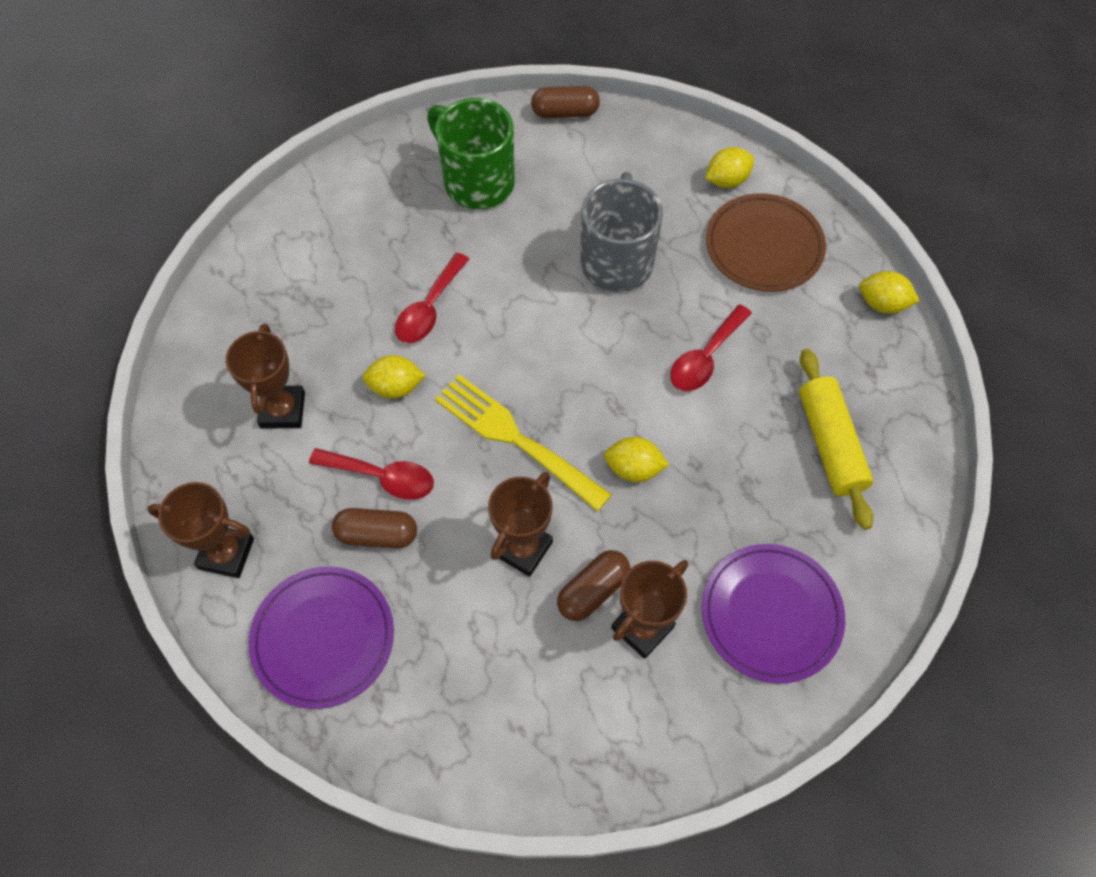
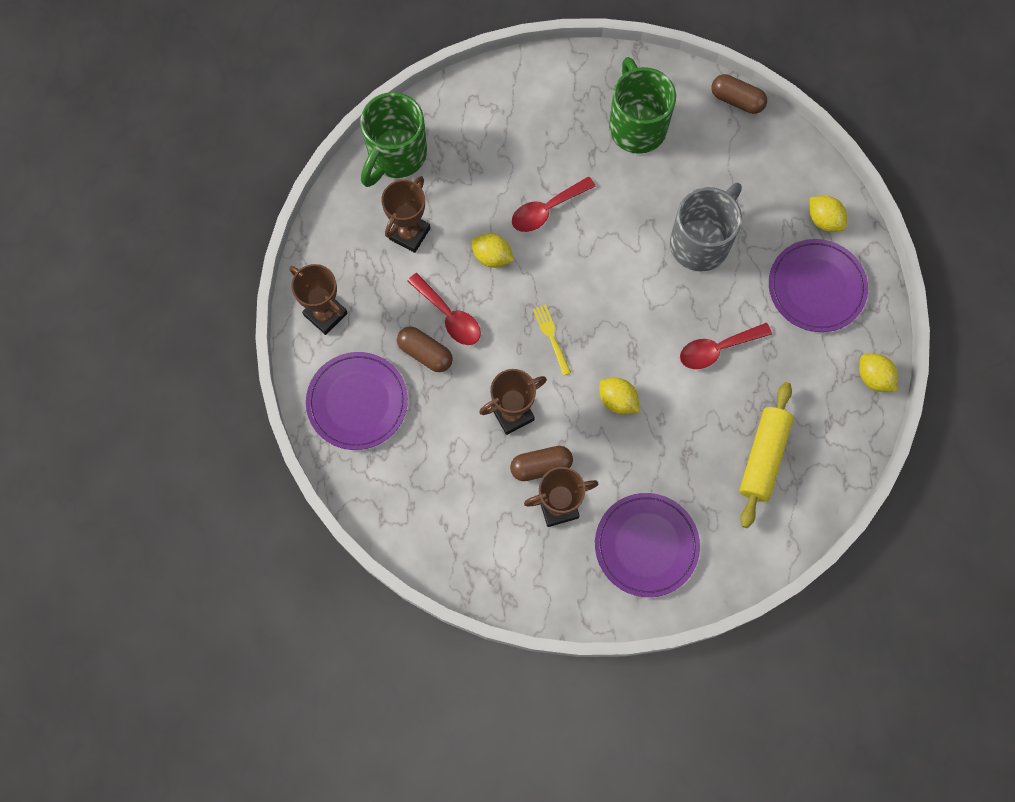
camera: 30 degrees right, 10 degrees up
yellow fork [435,375,612,512] -> yellow fork [533,304,571,376], size x0.49
yellow lemon [705,147,754,188] -> yellow lemon turned 45 degrees clockwise [810,196,847,232]
brown plate [706,193,826,292] -> purple plate [769,239,868,332]
none -> green mug [361,92,427,187]

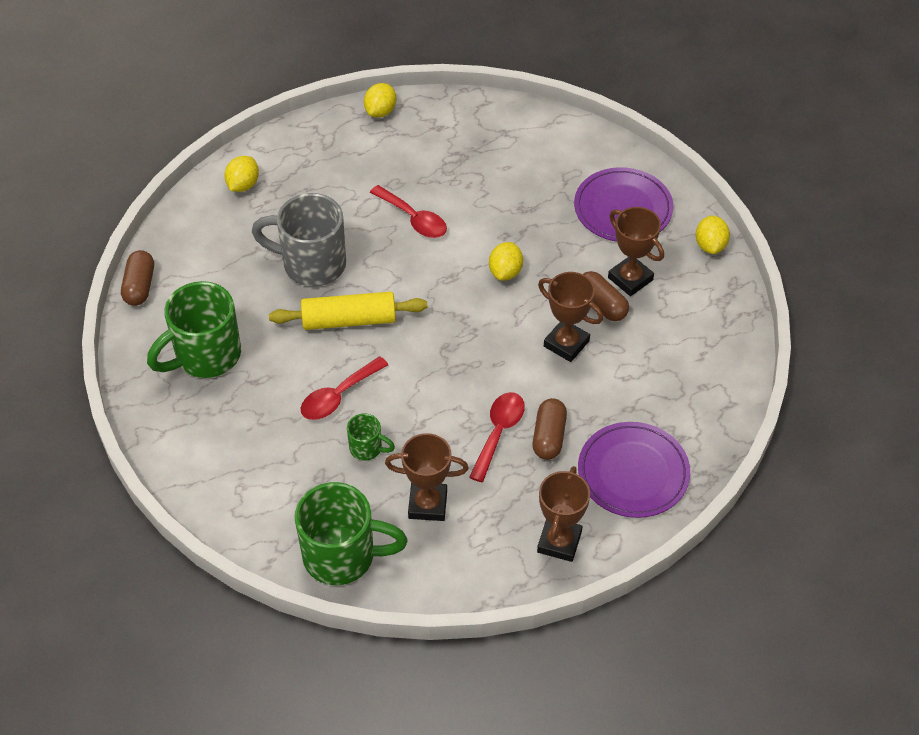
camera: 115 degrees left, 20 degrees down
yellow lemon [471,233,514,268] -> yellow lemon moved to [695,215,730,254]
red spoon [512,177,596,232] -> red spoon turned 105 degrees clockwise [301,356,388,420]
yellow fork [533,304,571,376] -> none
yellow rolling pin [739,382,794,528] -> yellow rolling pin moved to [269,292,427,330]
purple plate [769,239,868,332] -> none
none -> green mug [347,413,395,461]

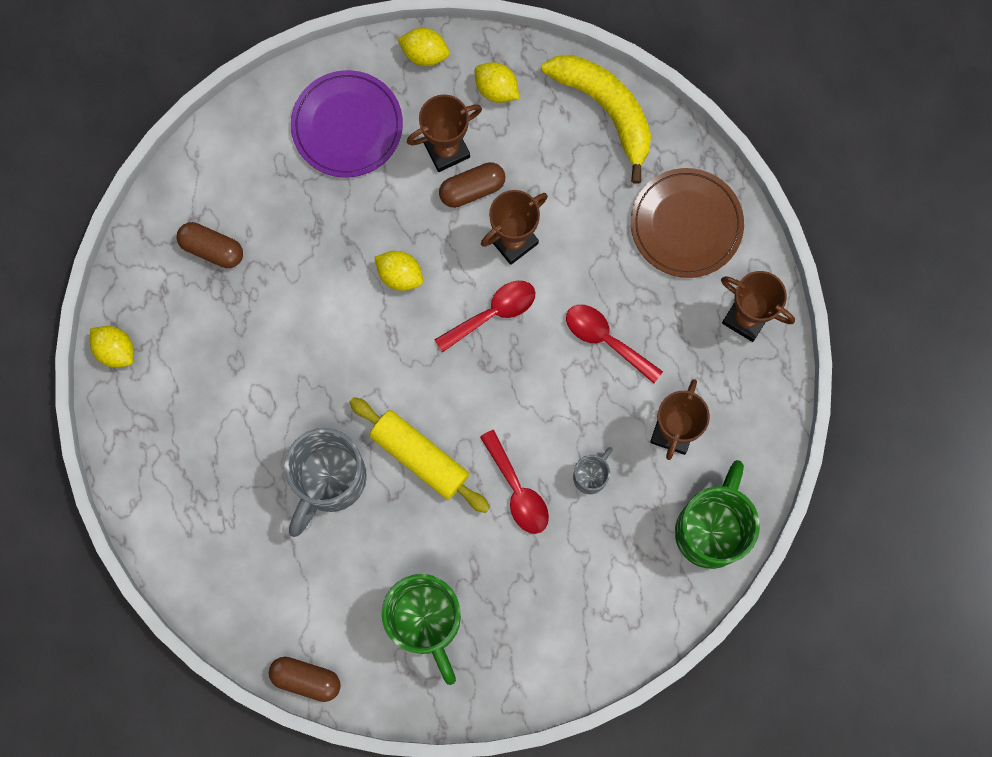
camera: 75 degrees left, 25 degrees up
yellow lemon [224,156,259,192] -> yellow lemon moved to [475,62,519,103]
yellow rolling pin [269,292,427,330] -> yellow rolling pin turned 60 degrees counterclockwise [349,397,490,513]
green mug [347,413,395,461] -> grey mug [573,447,613,494]
red spoon [370,185,447,238] -> red spoon moved to [434,281,535,352]
brown capsule [533,398,567,460] -> brown capsule moved to [177,222,243,268]
purple plate [578,422,690,518] -> brown plate [631,168,744,278]
none -> yellow banana [542,55,651,184]

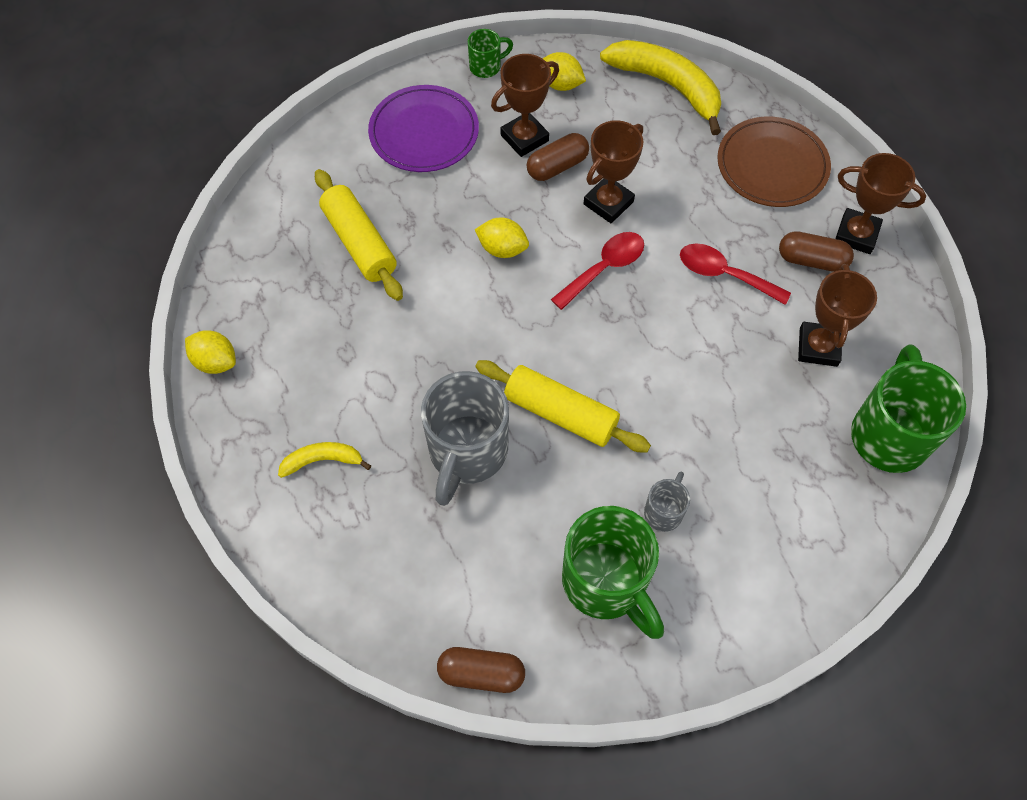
camera: 10 degrees left, 15 degrees down
brown capsule [177,222,243,268] -> brown capsule moved to [779,231,854,272]
yellow lemon [398,28,450,66] -> green mug [468,29,513,78]
red spoon [480,430,549,534] -> none
grey mug [573,447,613,494] -> grey mug moved to [644,472,690,532]
none -> yellow banana [278,442,371,478]
none -> yellow rolling pin [315,169,403,301]

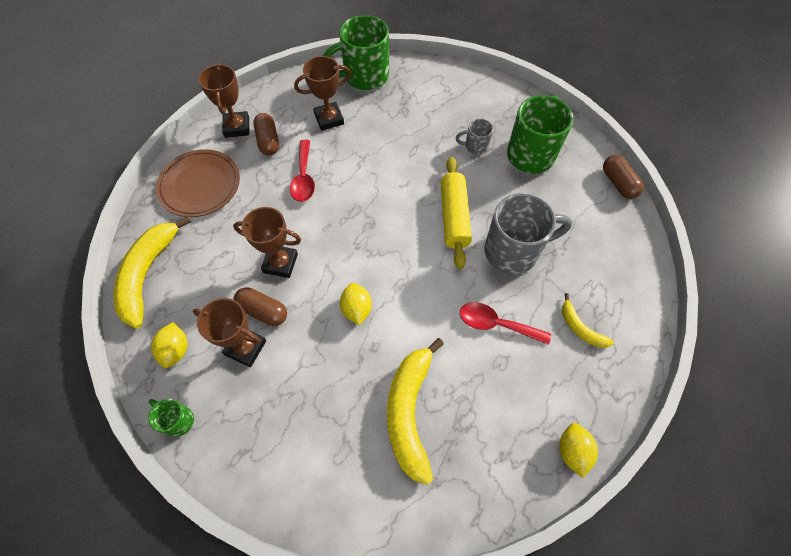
camera: 120 degrees left, 0 degrees up
yellow rolling pin [315,169,403,301] -> yellow banana [387,338,444,485]
purple plate [368,85,479,172] -> none
red spoon [551,232,644,310] -> red spoon moved to [460,302,551,345]

